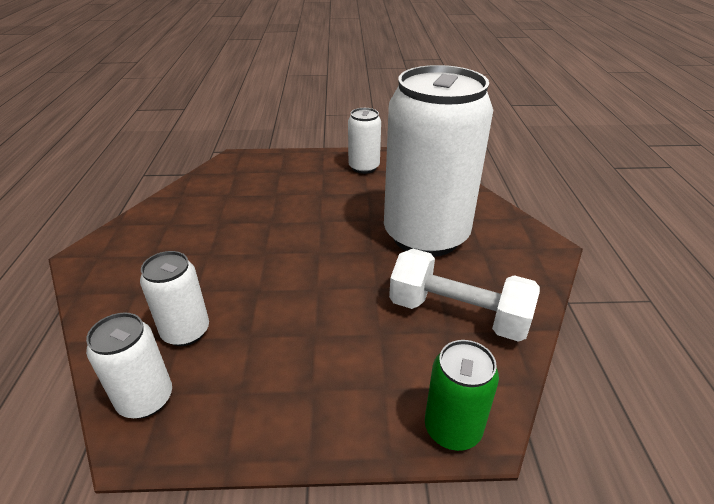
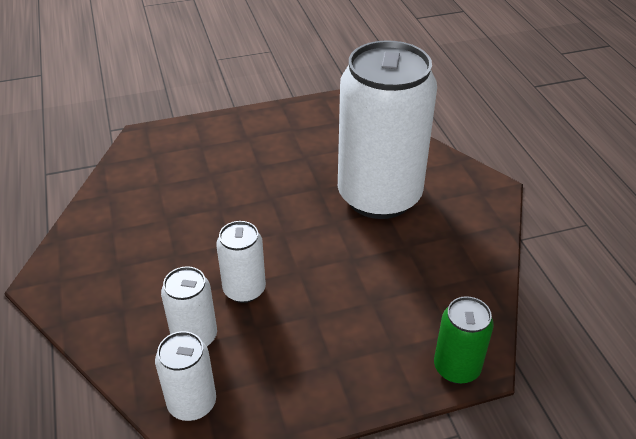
camera: 15 degrees left, 5 degrees up
white can [348,108,381,174] -> white can moved to [216,221,266,303]
white dumbbell [389,249,540,342] -> none

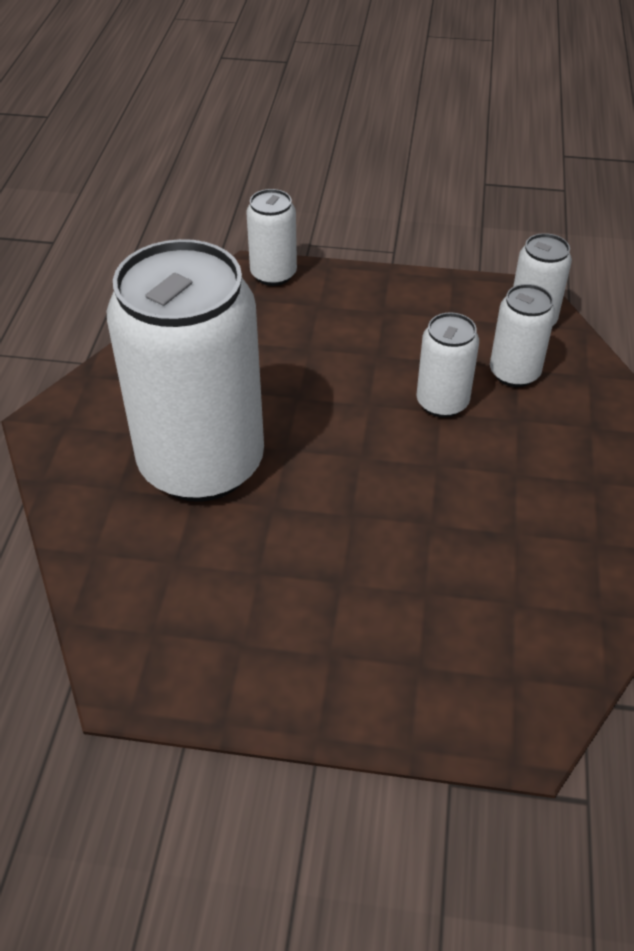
camera: 155 degrees left, 5 degrees up
green can [434,296,494,384] -> white can [246,189,297,286]

